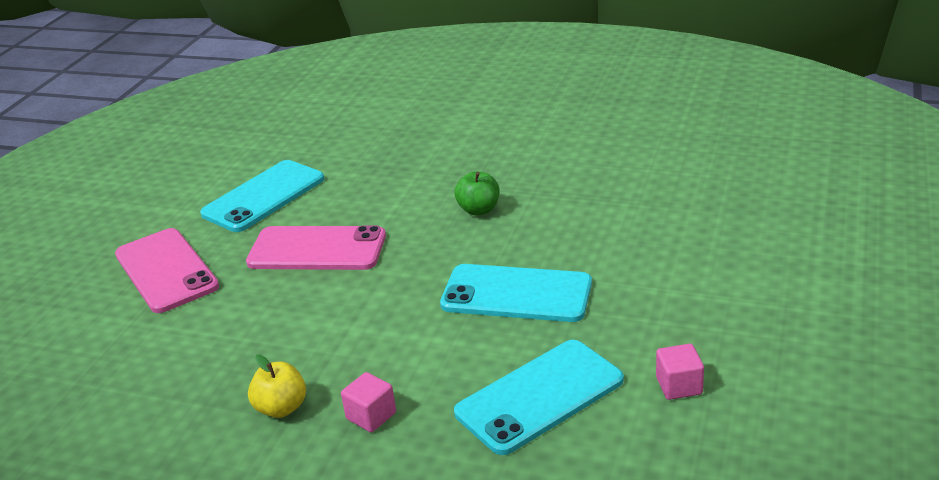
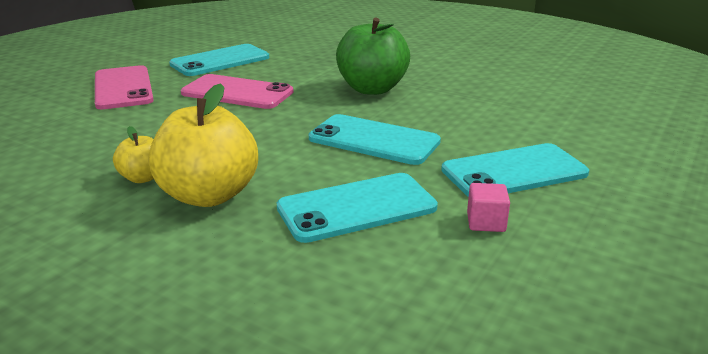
camera: 10 degrees right, 5 degrees down
pink cube [341,372,396,432] -> yellow apple [148,83,258,207]
green apple [455,171,499,215] -> green apple [336,18,410,95], size x2.01
none -> turquoise phone [441,143,589,197]

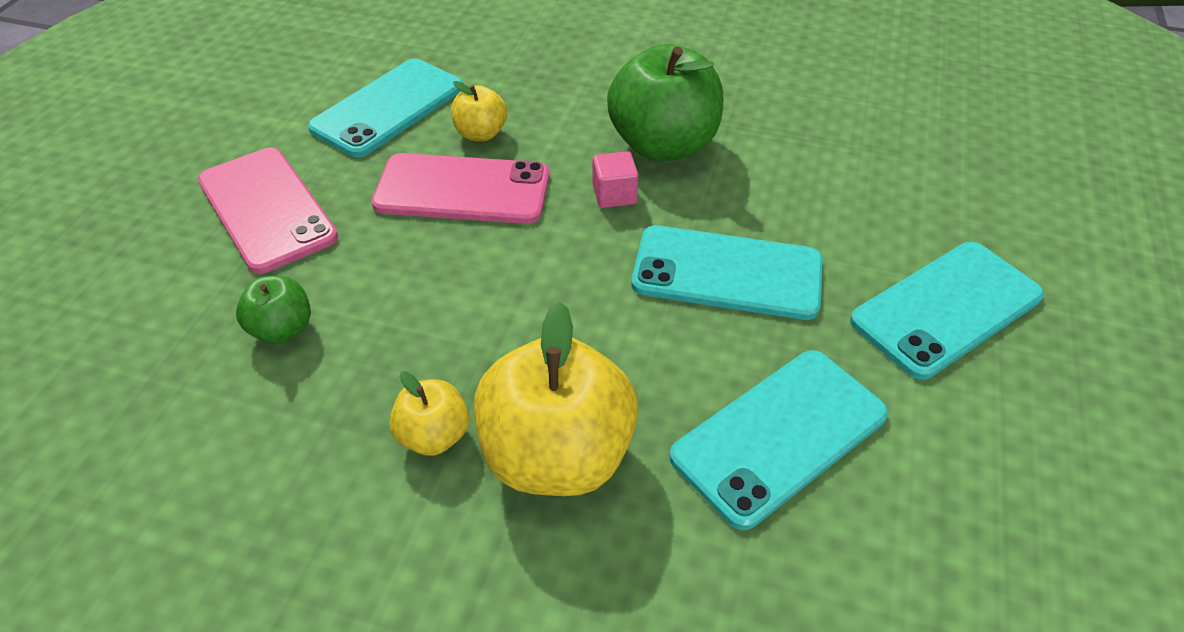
camera: 15 degrees left, 20 degrees up
pink cube [467,183,510,232] -> pink cube moved to [593,151,638,208]
none -> green apple [236,275,311,344]
none -> yellow apple [451,81,507,141]

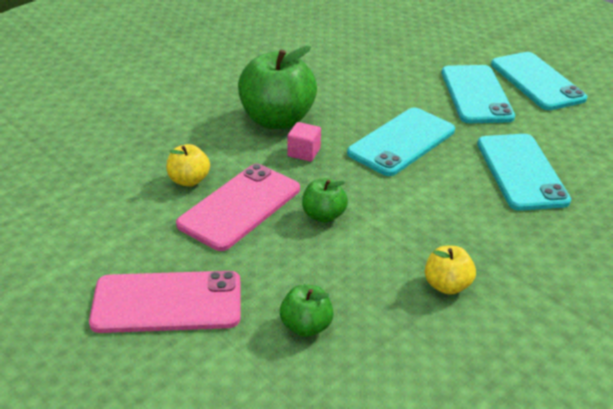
camera: 60 degrees left, 10 degrees down
turquoise phone [308,59,463,157] -> turquoise phone moved to [491,52,587,110]
yellow apple [474,301,639,496] -> none
none -> green apple [302,178,348,223]

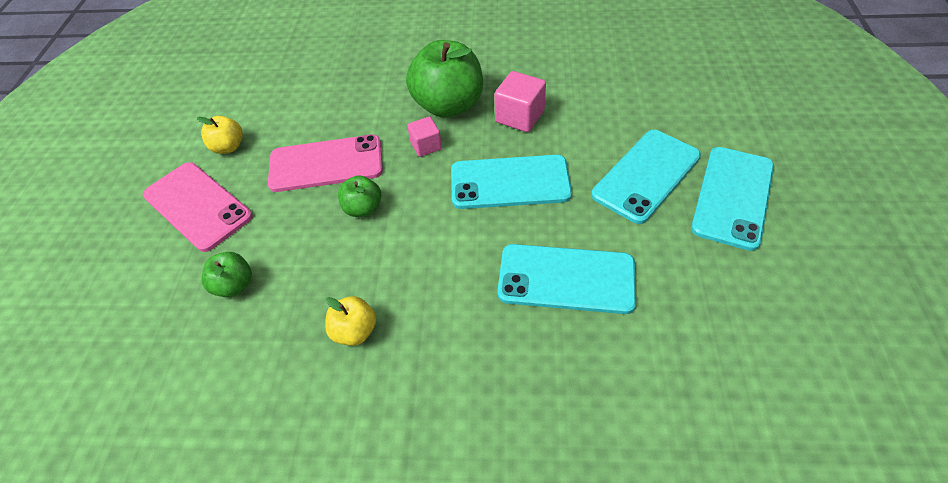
camera: 50 degrees right, 15 degrees up
yellow apple [166,144,210,187] -> yellow apple moved to [197,116,243,154]
turquoise phone [477,134,571,211] -> turquoise phone turned 60 degrees clockwise [498,244,636,314]
none -> pink cube [494,71,546,132]

